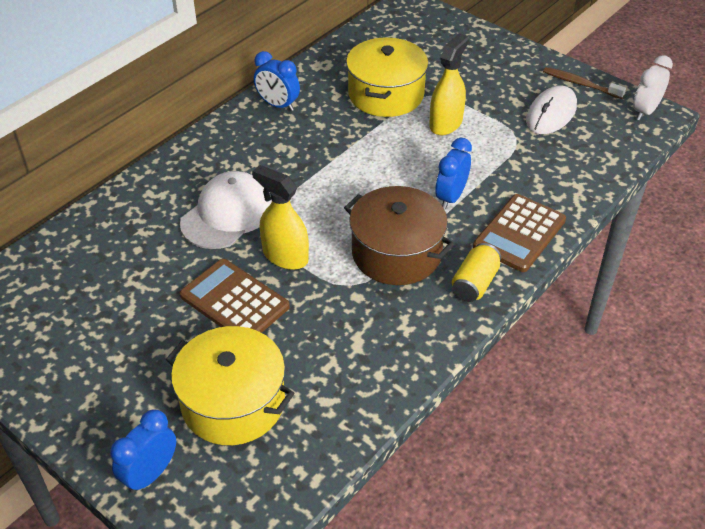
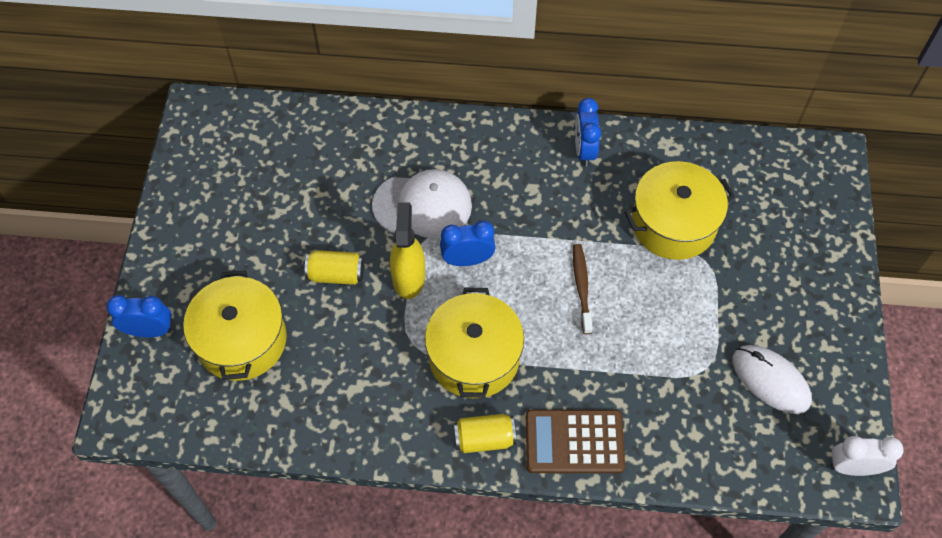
camera: 55 degrees right, 15 degrees up
brown calculator [180,259,290,333] -> yellow can [305,250,364,285]
brown pot [344,186,454,285] -> yellow pot [425,287,524,398]
yellow spray bottle [429,33,469,135] -> none
blue clock [435,138,472,210] -> blue clock moved to [440,221,496,266]
white mouse [526,85,577,134] -> white mouse turned 45 degrees clockwise [733,345,812,414]
brown toothbrush [543,67,626,99] -> brown toothbrush moved to [573,244,593,334]

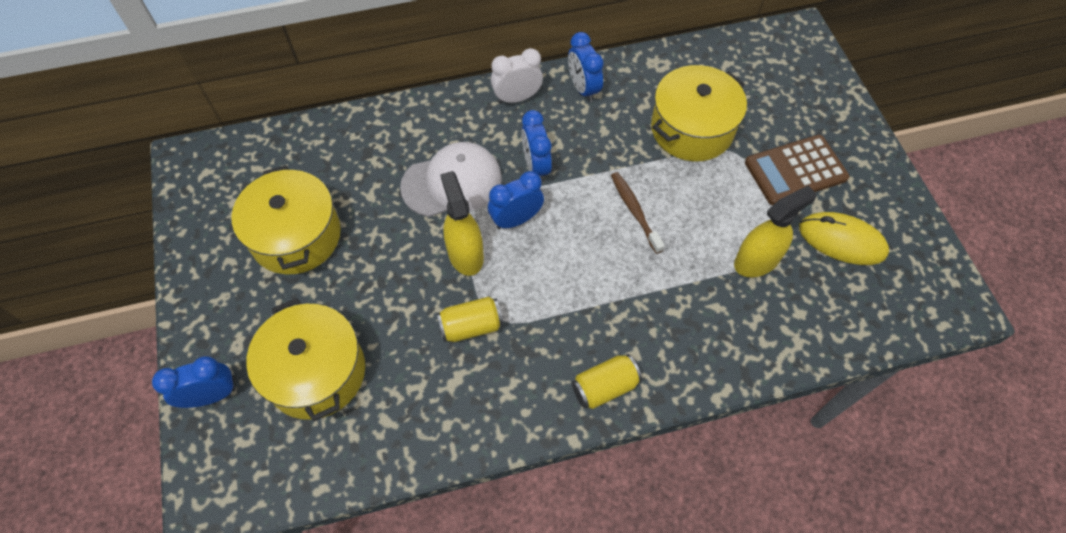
camera: 20 degrees left, 0 degrees up
yellow can [305,250,364,285] -> yellow can moved to [437,297,503,342]
yellow pot [425,287,524,398] -> yellow pot moved to [231,165,341,274]
brown calculator [526,410,625,473] -> brown calculator moved to [745,135,849,205]
white mouse [733,345,812,414] -> yellow mouse [799,212,889,265]
white clock [830,436,904,476] -> white clock moved to [491,48,543,104]
none -> blue clock [521,110,552,182]
none -> yellow spray bottle [734,185,817,277]

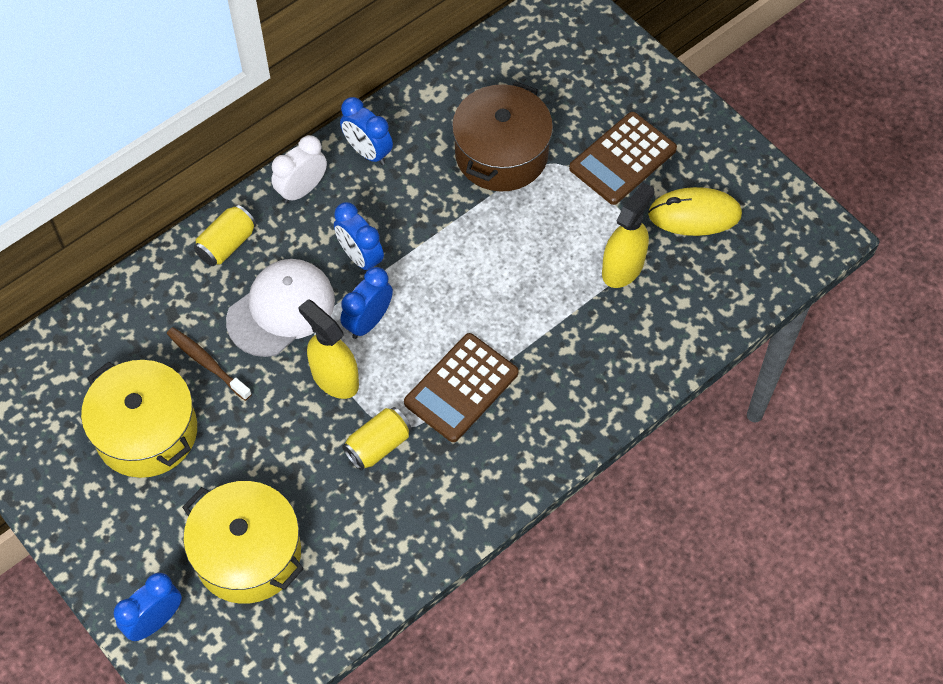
camera: 25 degrees left, 0 degrees up
yellow can [572,354,642,409] -> yellow can moved to [194,204,256,266]
brown toothbrush [611,172,665,254] -> brown toothbrush moved to [167,327,252,401]
yellow pot [651,65,747,161] -> brown pot [452,82,553,192]
none -> brown calculator [404,333,519,442]

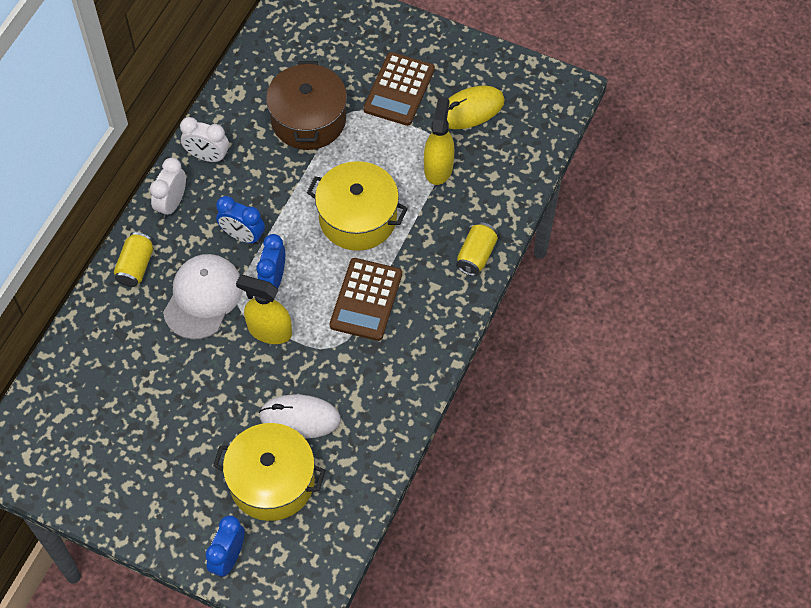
camera: 25 degrees left, 0 degrees up
yellow pot [81,360,197,478] -> yellow pot moved to [307,161,408,251]
brown toothbrush [167,327,252,401] -> none
blue clock [340,97,393,165] -> white clock [180,117,229,162]
yellow can [342,407,412,471] -> yellow can moved to [456,222,498,276]
none -> white mouse [259,394,341,438]

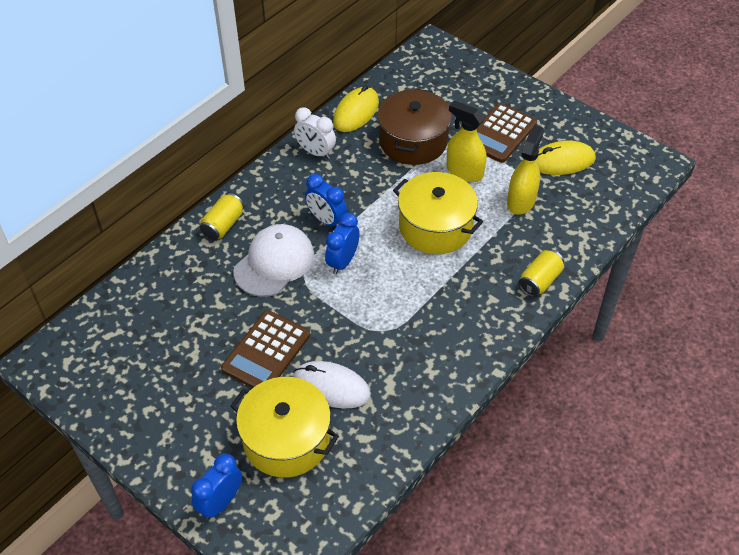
camera: 15 degrees right, 10 degrees down
white clock [150,158,186,219] -> none
yellow spray bottle [236,275,292,344] -> yellow spray bottle moved to [446,101,487,182]
brown calculator [330,258,402,341] -> brown calculator moved to [221,310,310,388]
none -> yellow mouse [333,85,379,132]

